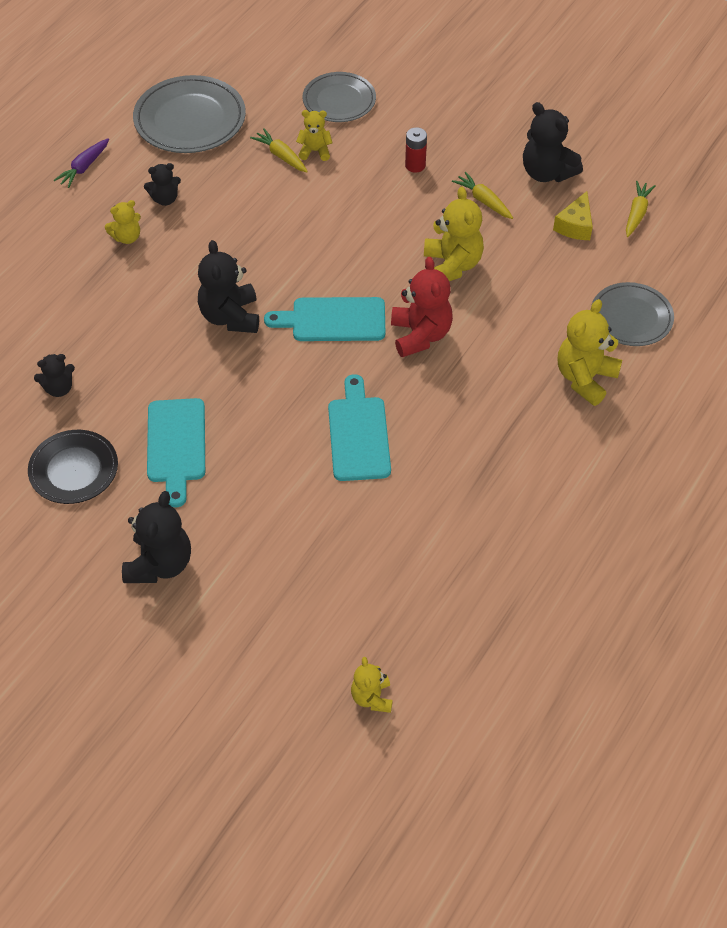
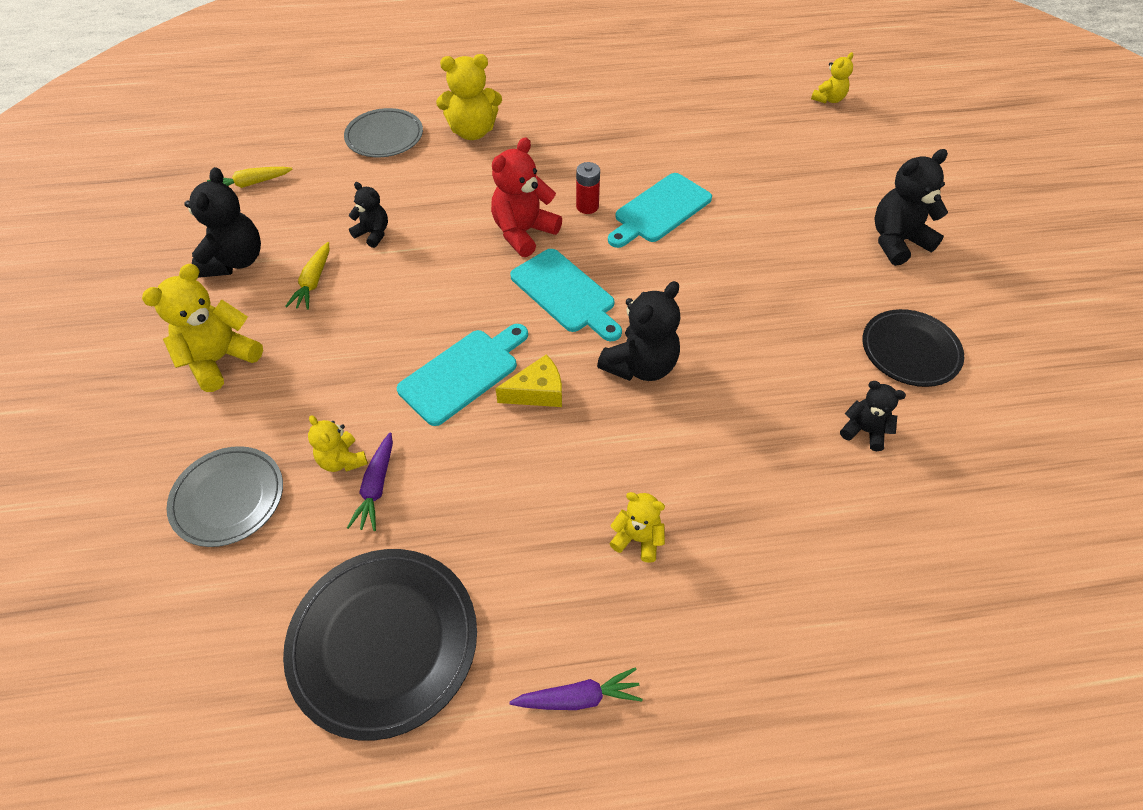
camera: 130 degrees left, 0 degrees up
grey plate [133,75,246,153] -> black plate [283,549,477,741]
black teddy bear [144,163,181,206] -> black teddy bear moved to [348,182,388,248]
turquoise cutting board [147,398,205,507] -> turquoise cutting board moved to [397,324,528,426]
yellow carrot [250,128,308,172] -> purple carrot [347,432,393,531]
red battery [405,127,427,173] -> red battery moved to [576,162,600,214]
yellow teddy bear [424,187,484,281] -> yellow teddy bear moved to [142,264,263,392]
yellow cheese [553,191,593,240] -> yellow cheese moved to [495,354,562,407]

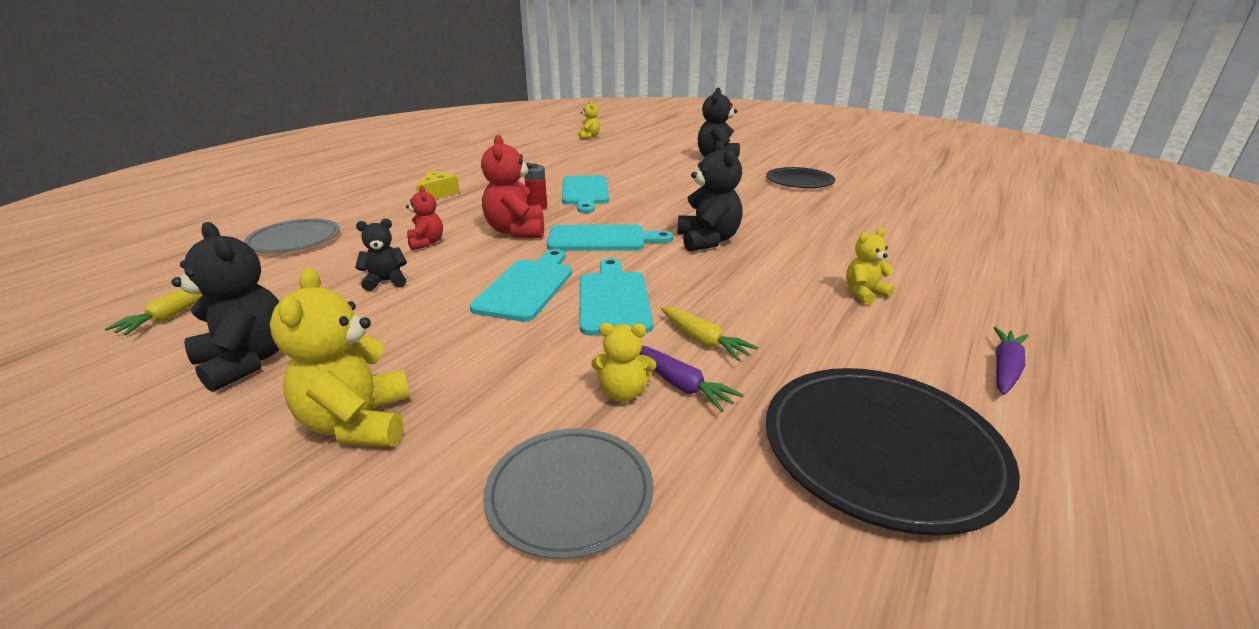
camera: 50 degrees left, 25 degrees down
yellow carrot [285,242,329,310] -> yellow carrot moved to [661,307,758,361]
yellow teddy bear [436,54,502,140] -> none
yellow cheese [495,354,562,407] -> yellow cheese moved to [416,172,460,199]
black teddy bear [840,381,906,451] -> none
none -> red teddy bear [406,186,443,250]
none -> turquoise cutting board [470,249,572,322]

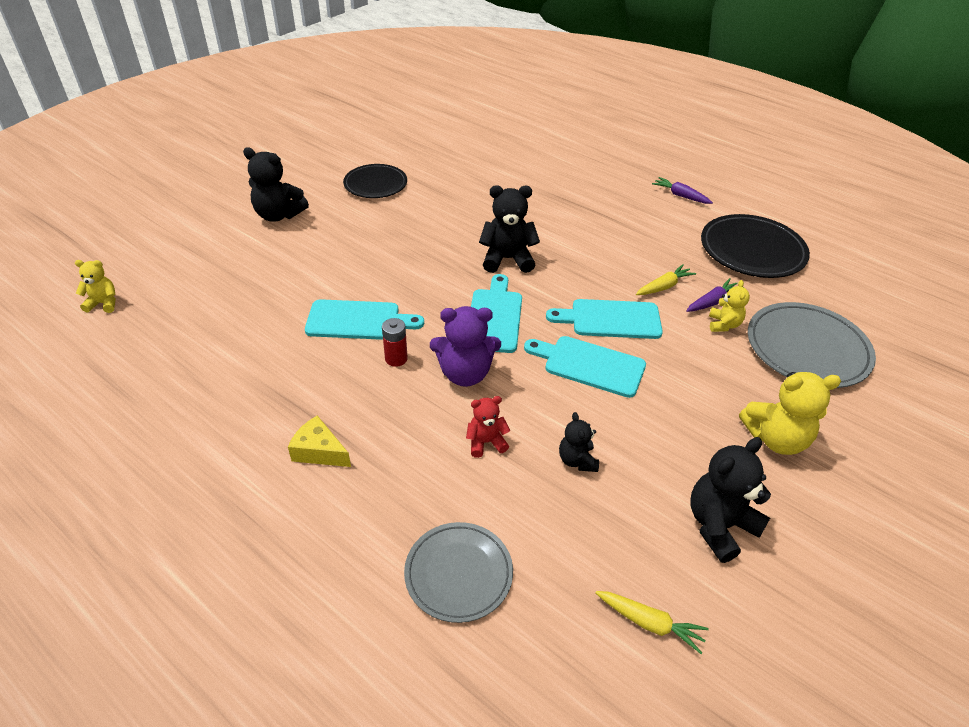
camera: 85 degrees left, 15 degrees up
red teddy bear [481,135,544,238] -> purple teddy bear [430,306,501,387]
grey plate [483,429,654,559] -> grey plate [748,302,876,388], size x1.51
yellow teddy bear [846,228,895,305] -> none

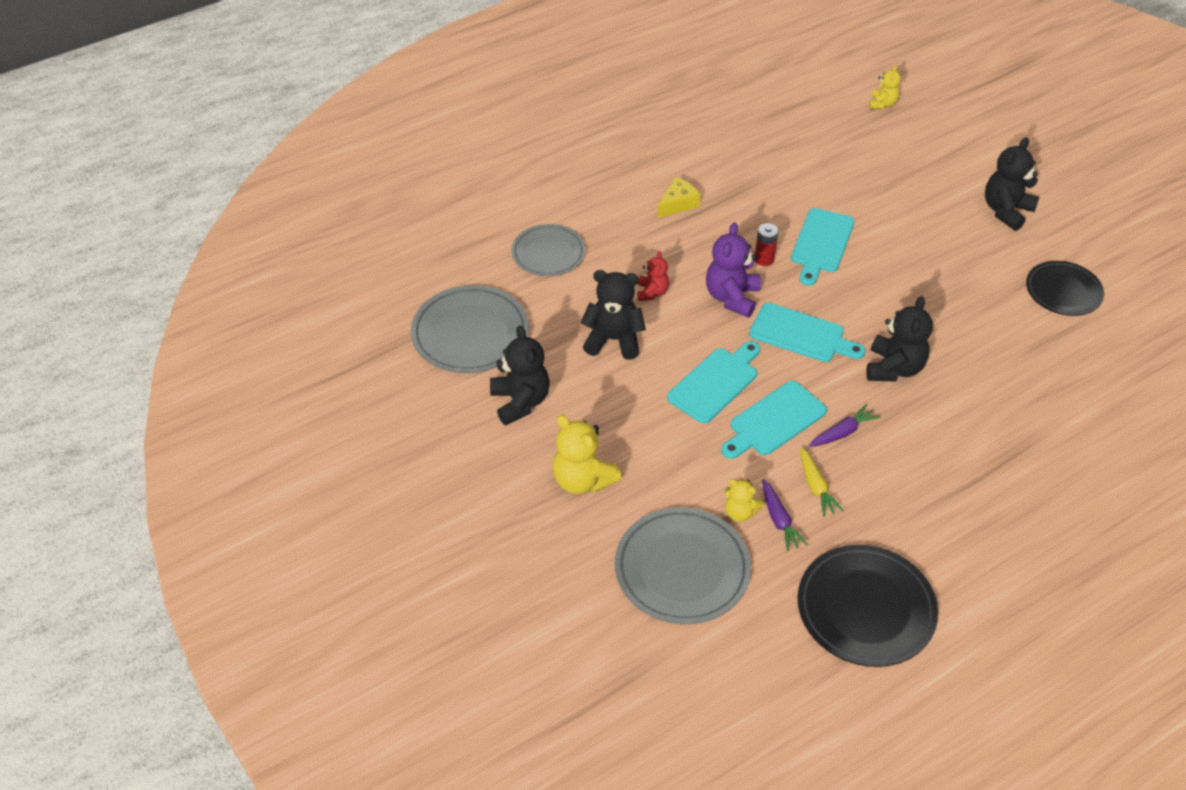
camera: 110 degrees right, 5 degrees up
turquoise cutting board [546,299,663,339] -> turquoise cutting board turned 150 degrees counterclockwise [721,381,827,459]
black teddy bear [559,412,599,472] -> black teddy bear [580,270,646,360], size x1.73
yellow carrot [596,591,709,654] -> grey plate [411,285,529,373]
purple carrot [652,177,713,204] -> purple carrot moved to [809,404,880,447]
yellow teddy bear [739,372,841,455] -> yellow teddy bear turned 60 degrees counterclockwise [553,415,622,494]

